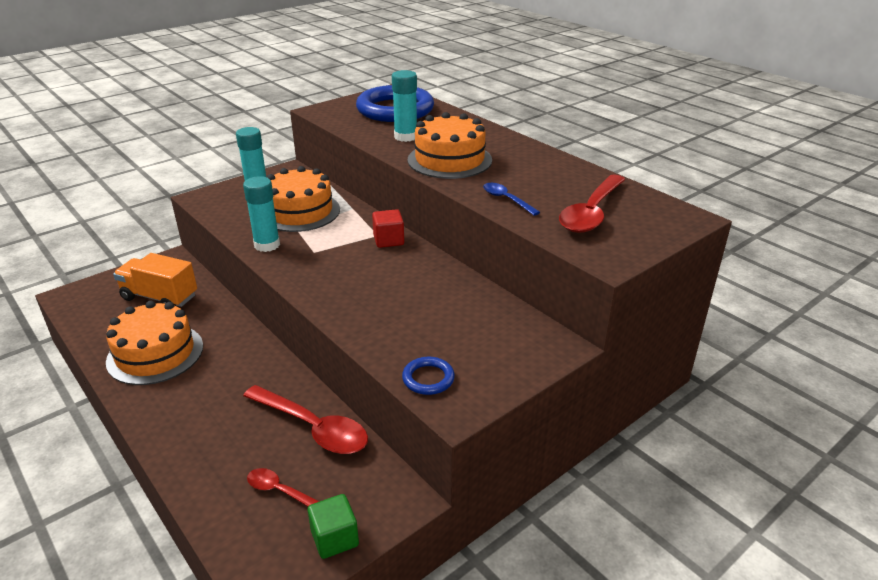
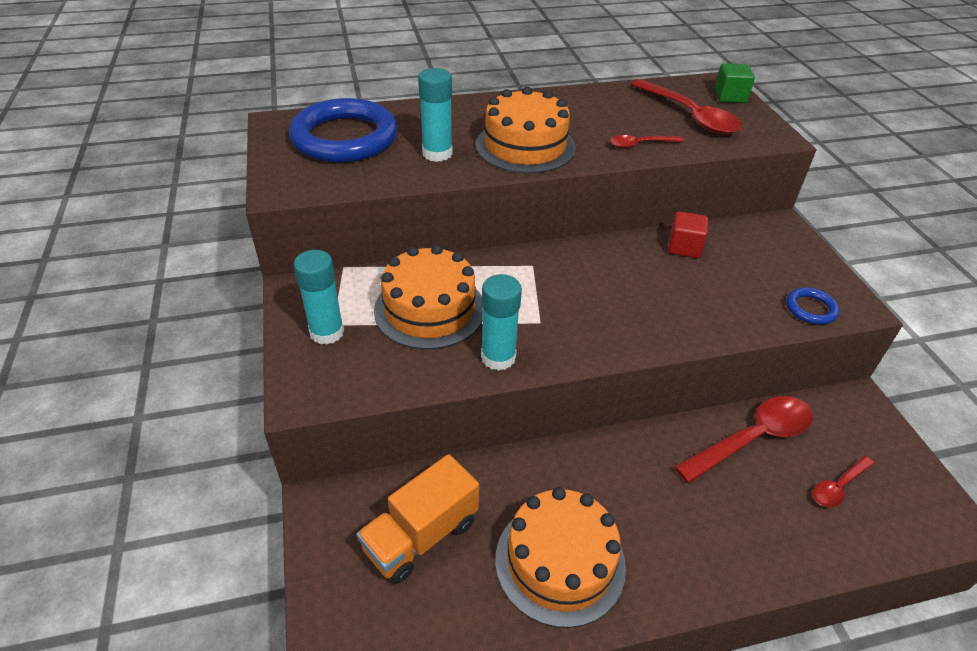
camera: 65 degrees left, 10 degrees up
green cube [307,494,359,559] -> green cube moved to [714,63,755,103]
red cube [372,209,404,248] -> red cube moved to [668,211,708,258]
blue spoon [483,183,540,216] -> red spoon [610,135,684,148]

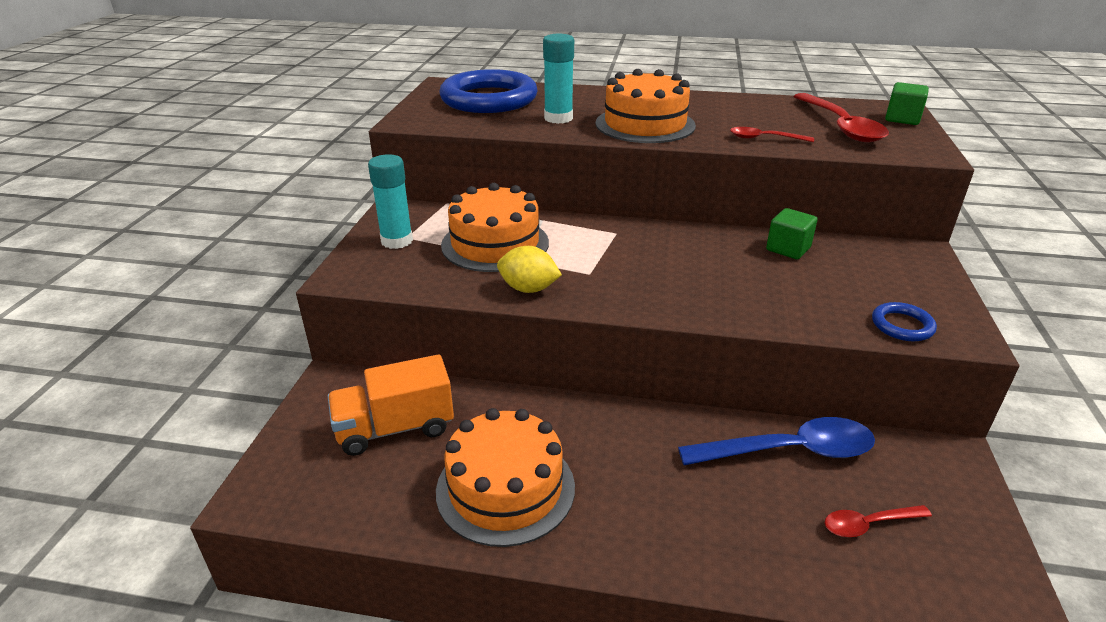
camera: 25 degrees right, 10 degrees down
turquoise glue stick [481,274,522,371] -> yellow lemon [497,246,562,293]
red cube [668,211,708,258] -> green cube [766,208,817,259]
red spoon [674,396,813,483] -> blue spoon [678,417,875,465]

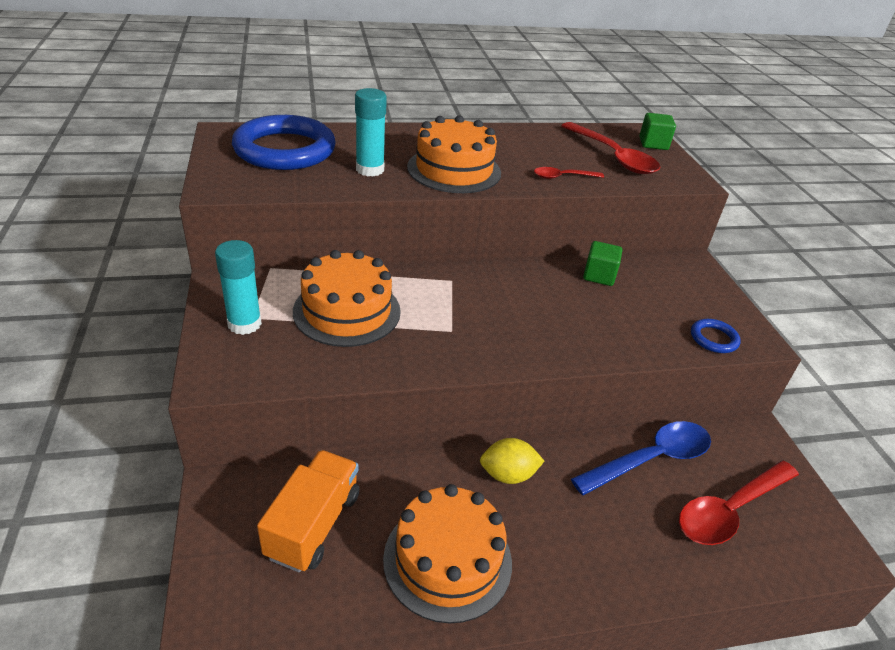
camera: 25 degrees left, 5 degrees up
orange truck [328,354,454,456] -> orange truck turned 150 degrees clockwise [257,450,360,573]
yellow lemon [497,246,562,293] -> yellow lemon moved to [480,438,544,484]
red spoon [825,505,932,537] -> red spoon [679,461,799,545], size x1.90

